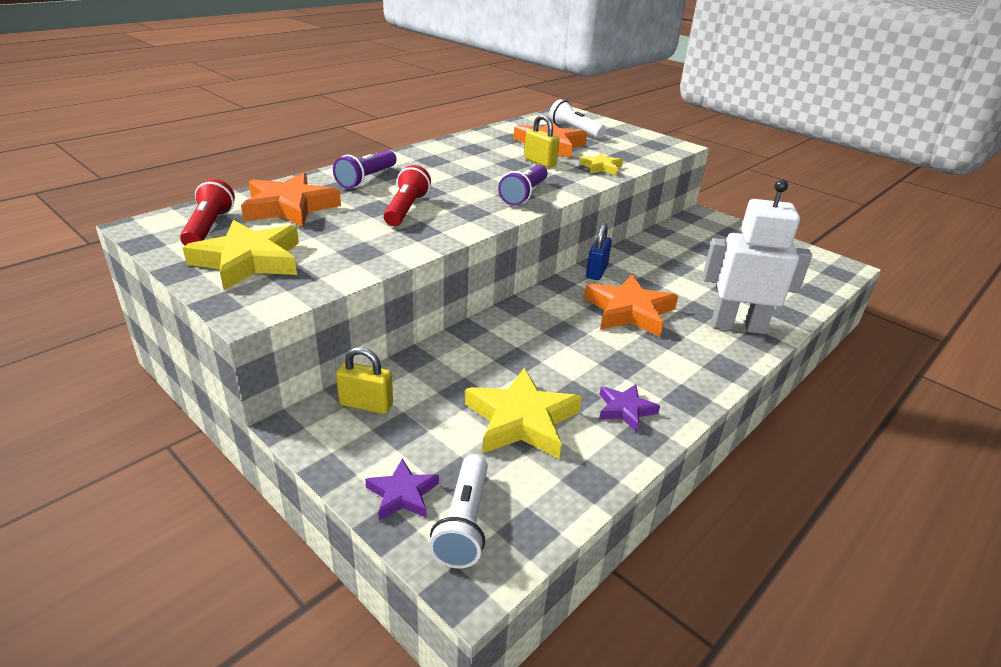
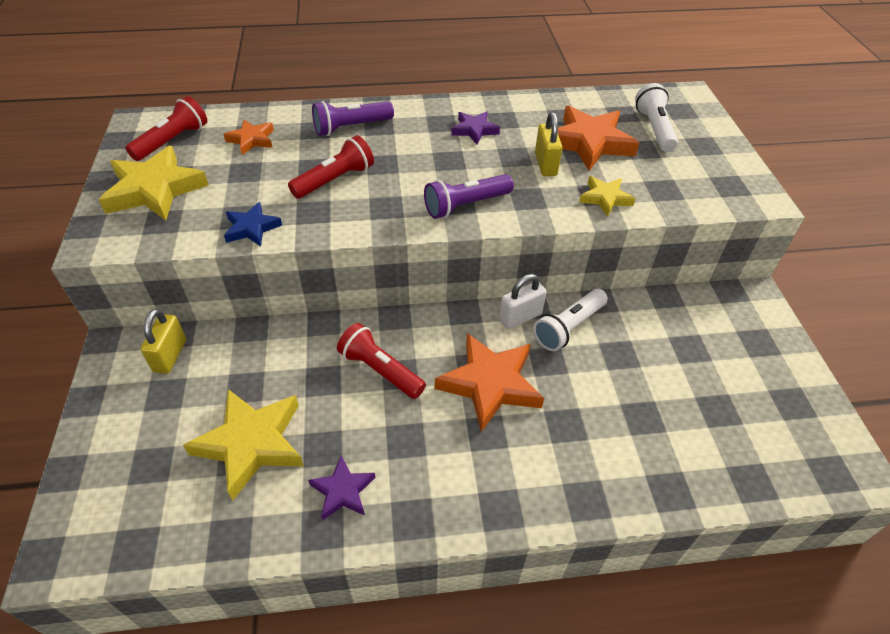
camera: 40 degrees right, 15 degrees up
orange star [241,173,341,227] -> orange star [223,120,274,155], size x0.54
yellow padlock [336,347,393,414] -> yellow padlock turned 45 degrees clockwise [140,309,186,374]
purple star [365,458,439,520] -> purple star moved to [451,111,500,145]
white flashlight [429,454,488,569] -> white flashlight moved to [533,289,608,351]
blue padlock [586,224,612,280] -> white padlock [499,274,547,329]
white robot [703,179,812,334] -> none
none -> blue star [224,202,282,247]
none -> red flashlight [337,323,426,399]

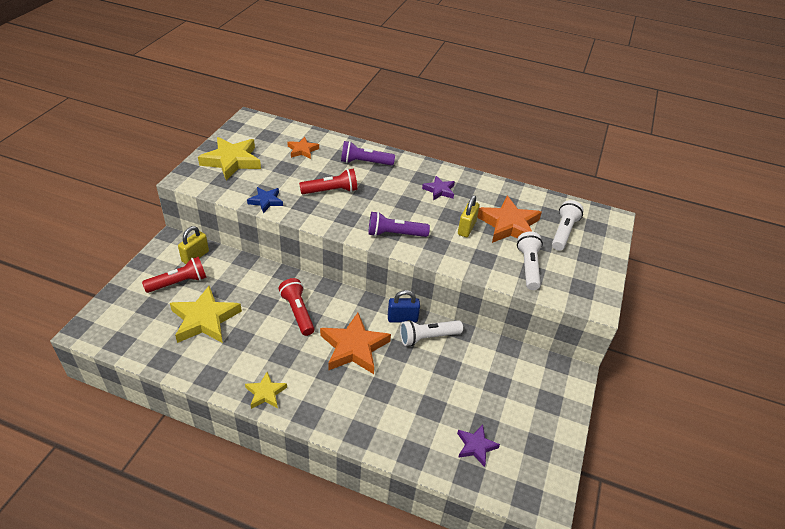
camera: 25 degrees right, 5 degrees down
red flashlight [125,96,207,161] -> red flashlight moved to [142,256,206,293]
purple star [308,456,375,520] -> purple star moved to [457,425,500,467]
white padlock [499,274,547,329] -> blue padlock [388,290,420,323]
yellow star [579,176,635,217] -> yellow star moved to [245,372,287,409]
none -> white flashlight [517,232,543,290]

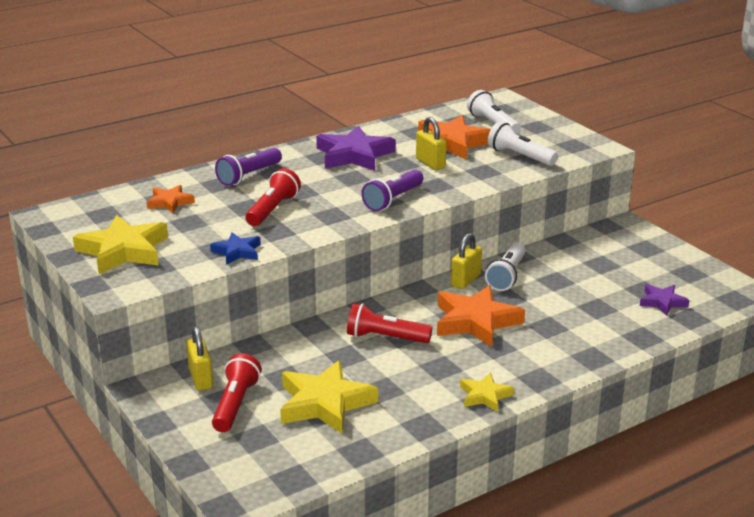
camera: 50 degrees left, 15 degrees down
blue padlock [388,290,420,323] -> yellow padlock [451,233,482,289]
purple star [422,176,455,200] -> purple star [316,126,395,171], size x1.84

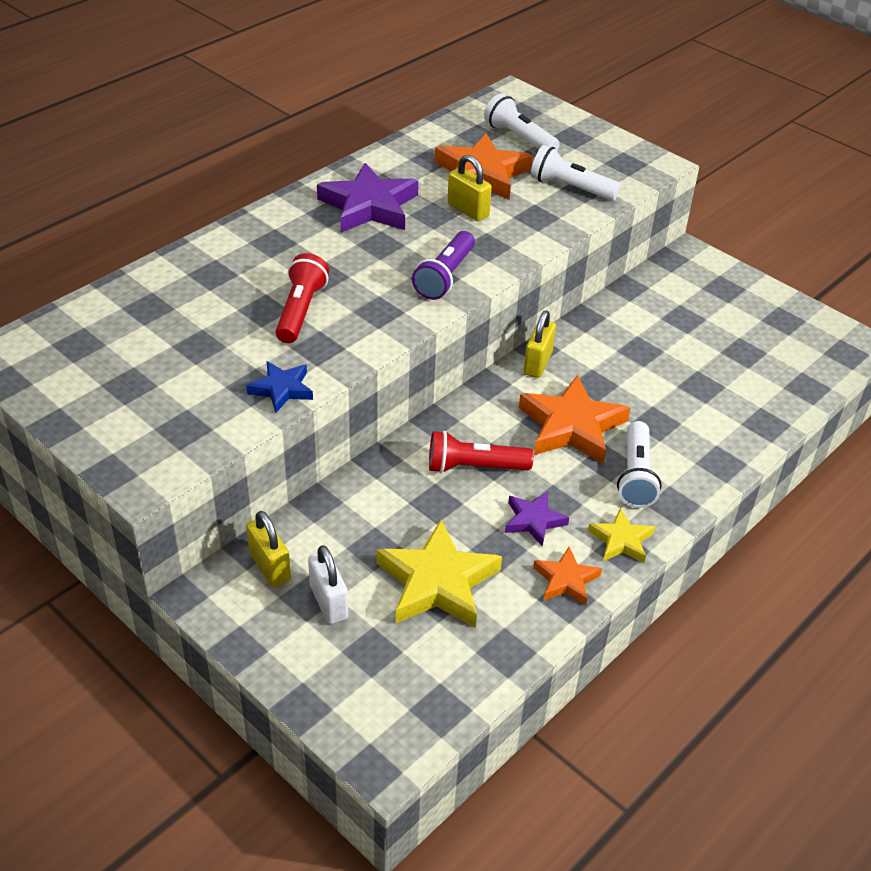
camera: 15 degrees left, 15 degrees up
yellow star [73,215,168,274] -> none
orange star [147,185,195,213] -> orange star moved to [533,547,602,605]
red flashlight [212,353,261,432] -> white padlock [308,545,348,624]
purple flashlight [215,148,282,186] -> none
white flashlight [485,242,525,291] -> white flashlight moved to [617,421,661,508]
purple star [640,284,689,316] -> purple star moved to [505,491,569,547]

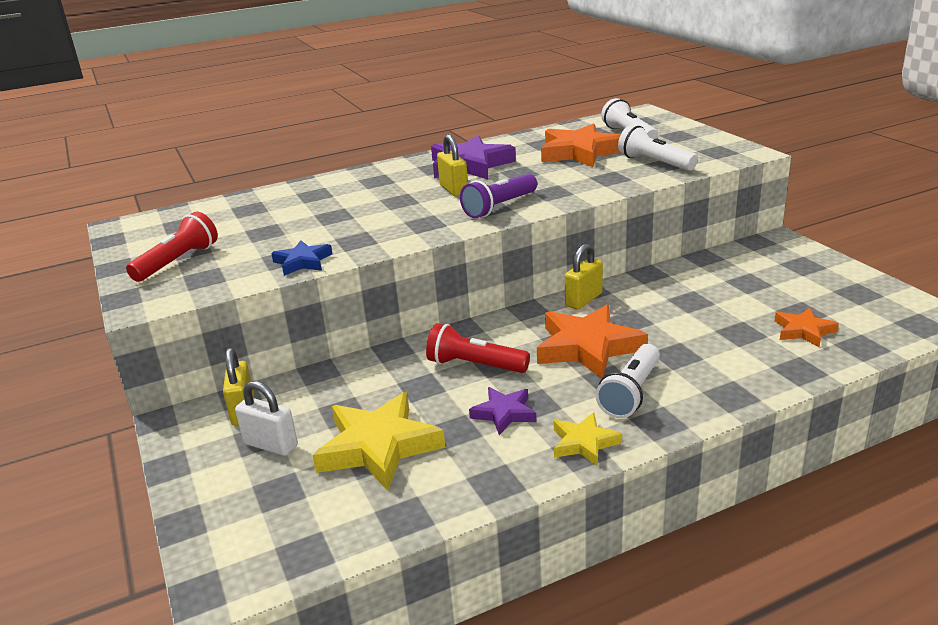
camera: 25 degrees right, 15 degrees down
red flashlight [275,253,329,343] -> red flashlight moved to [126,212,218,282]
white padlock [308,545,348,624] -> white padlock turned 60 degrees counterclockwise [235,381,298,456]
yellow padlock [448,155,492,221] -> yellow padlock moved to [437,134,468,197]
orange star [533,547,602,605] -> orange star moved to [775,308,839,347]

